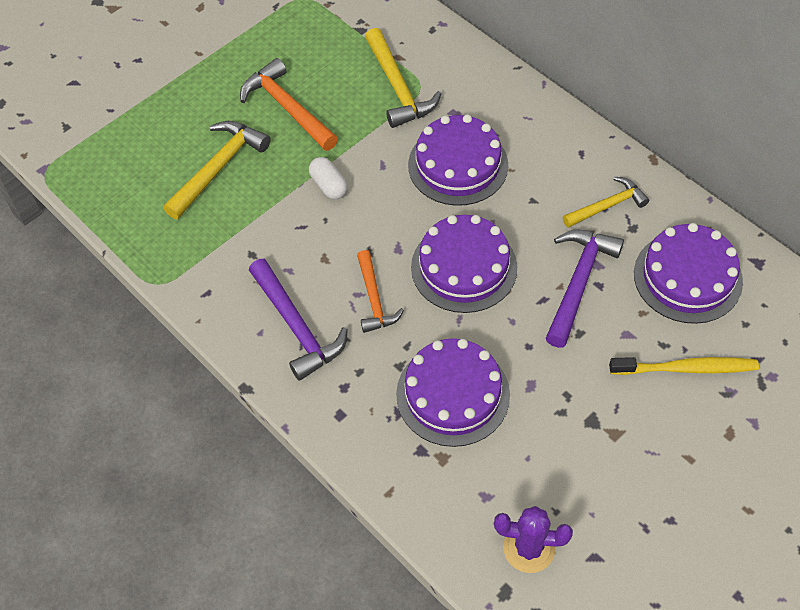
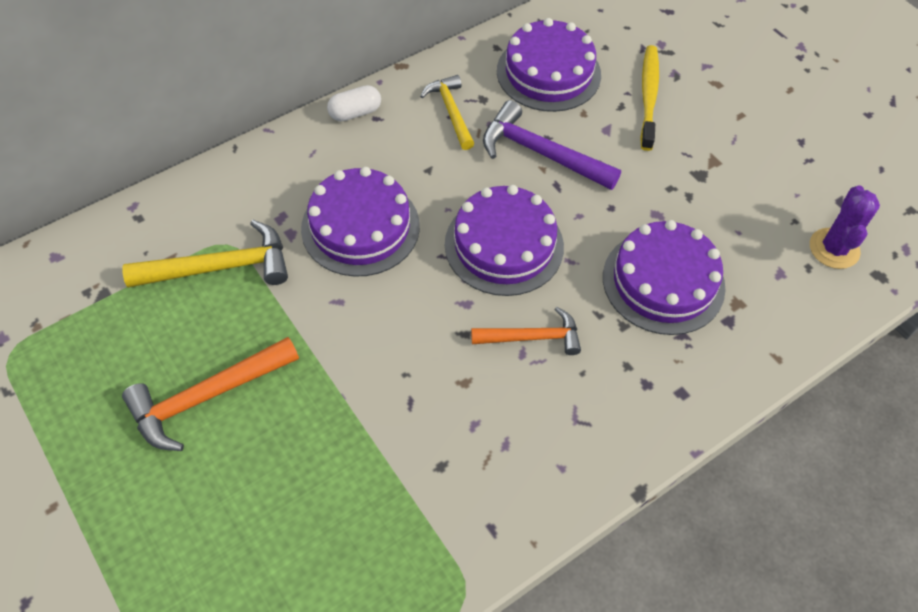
camera: 85 degrees left, 0 degrees up
yellow hammer [163,121,271,219] -> none
purple hammer [249,259,348,381] -> none
white capsule [309,157,348,200] -> white capsule moved to [327,85,381,121]

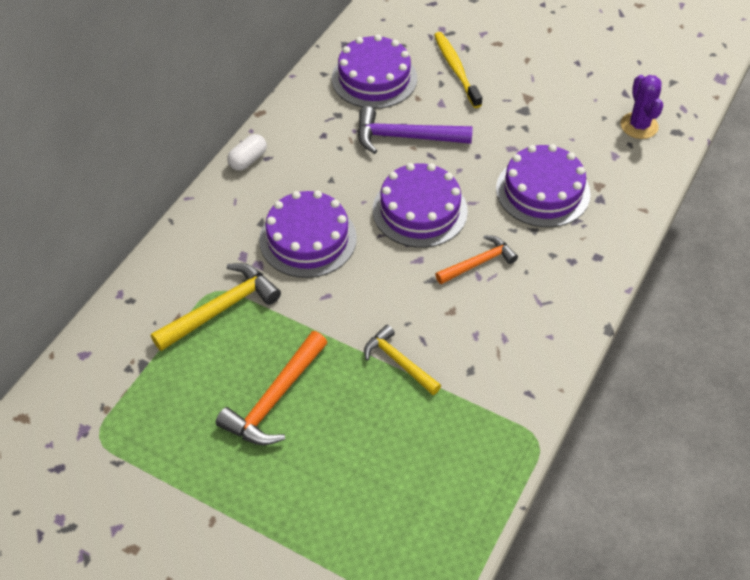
camera: 25 degrees left, 5 degrees down
yellow hammer [420,75,475,150] -> yellow hammer moved to [364,325,441,395]

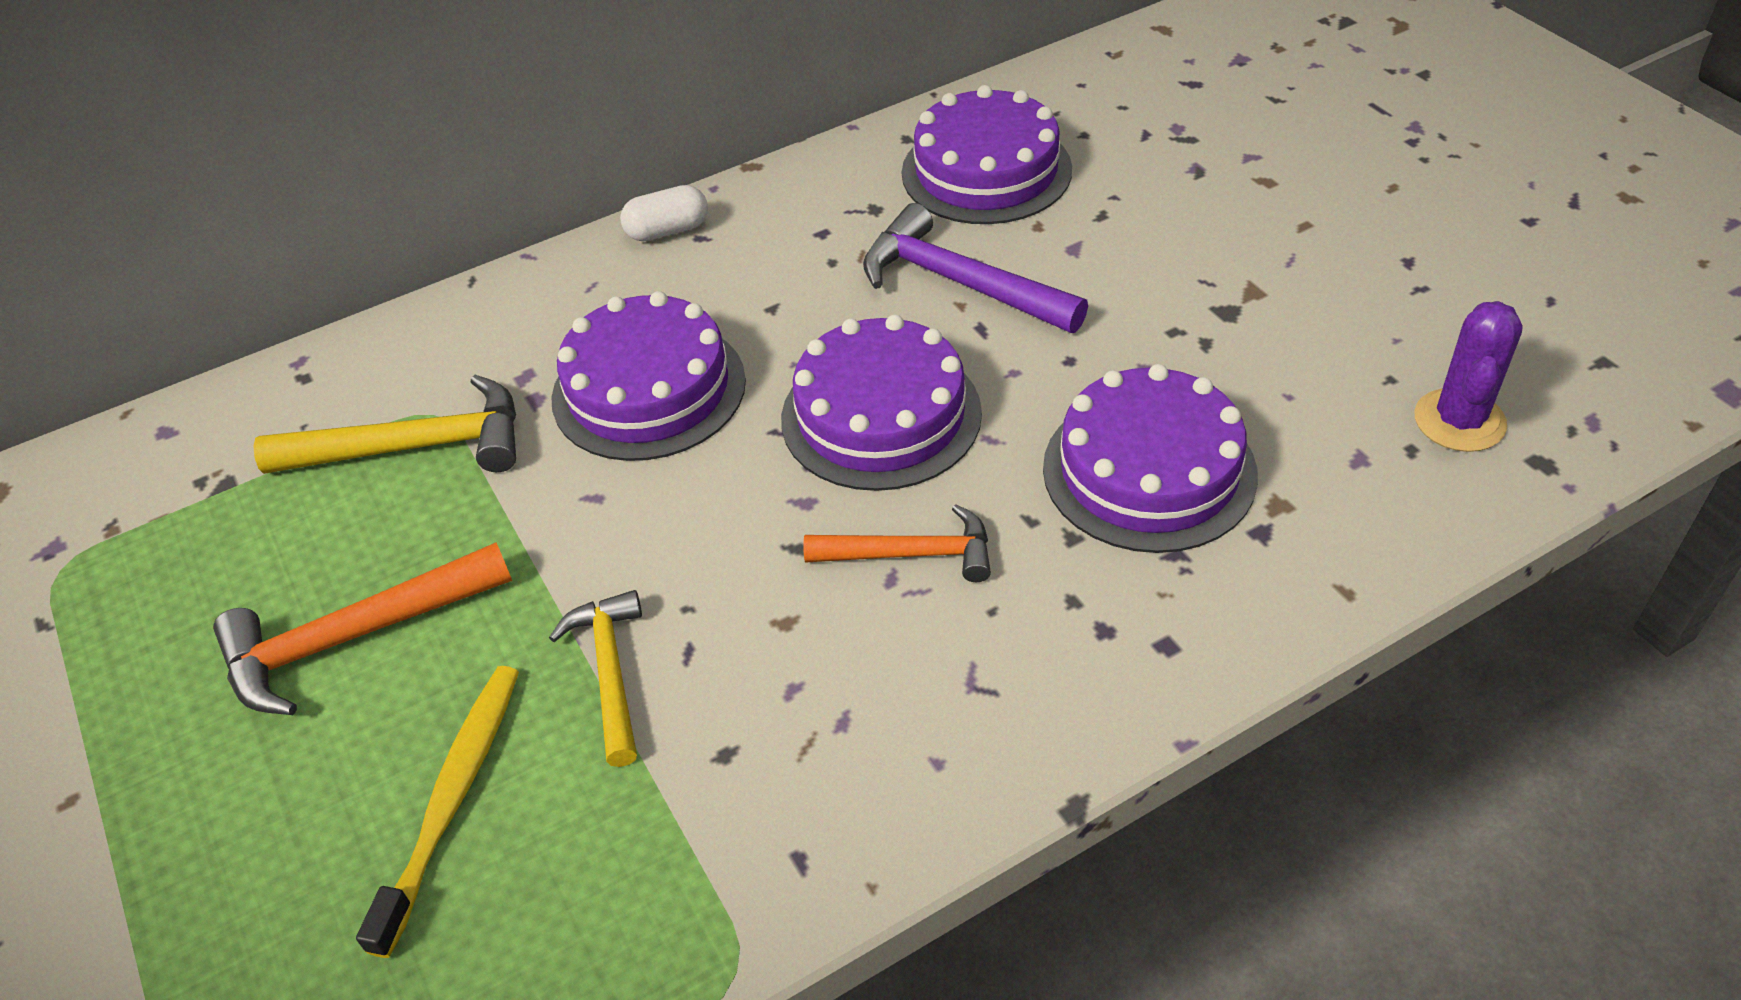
camera: 35 degrees right, 5 degrees down
yellow toothbrush [434,32,482,108] -> yellow toothbrush moved to [356,666,519,958]

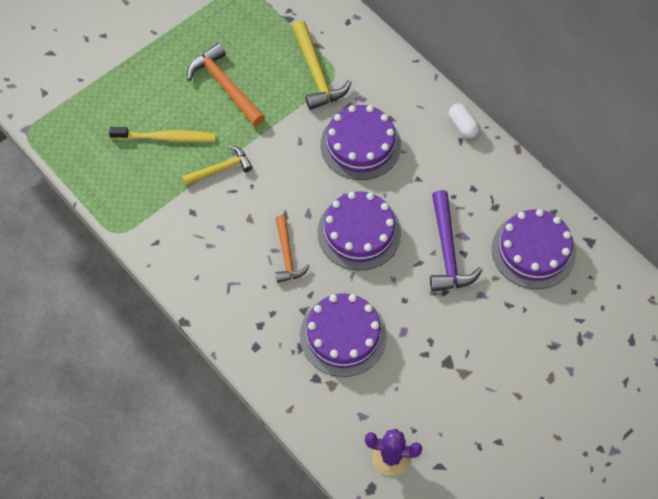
camera: 75 degrees right, 15 degrees up
purple hammer [863,203,1088,333] -> purple hammer turned 150 degrees clockwise [430,190,482,292]

